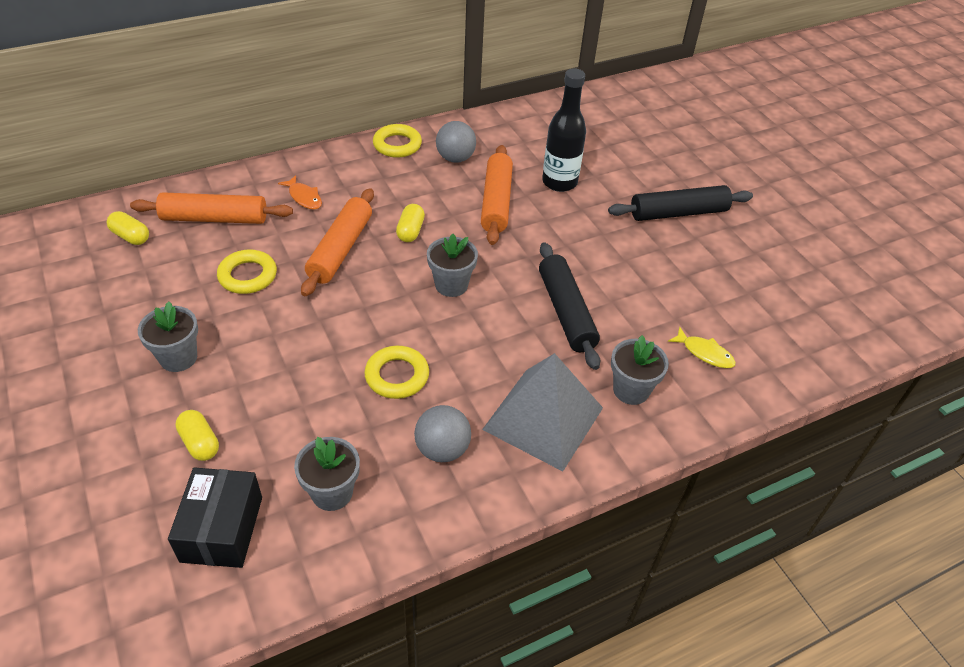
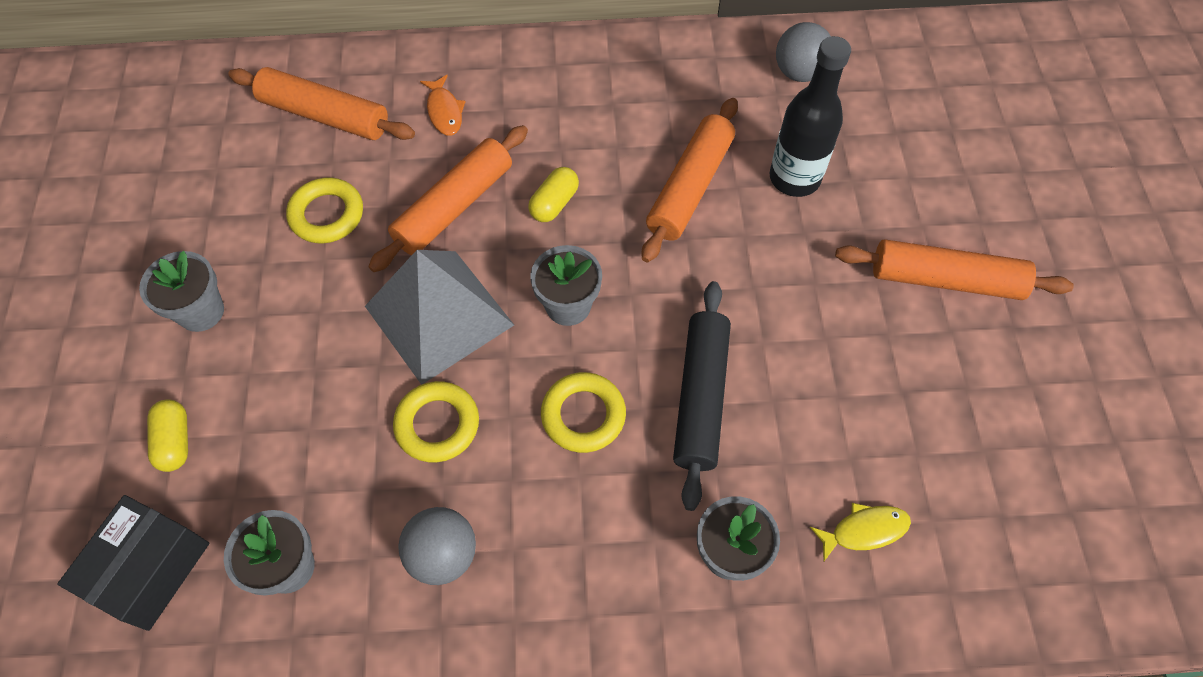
camera: 25 degrees right, 15 degrees up
yellow capsule [106,211,149,245] -> none
yellow ring [373,124,422,158] -> yellow ring moved to [541,372,626,453]
grey ball [436,121,476,163] -> grey ball moved to [776,22,831,82]
grey pyramid [482,353,603,471] -> grey pyramid moved to [365,250,514,385]
black rolling pin [608,185,753,221] -> orange rolling pin [835,239,1074,300]
yellow fish [668,327,736,368] -> yellow fish turned 75 degrees counterclockwise [810,503,911,561]

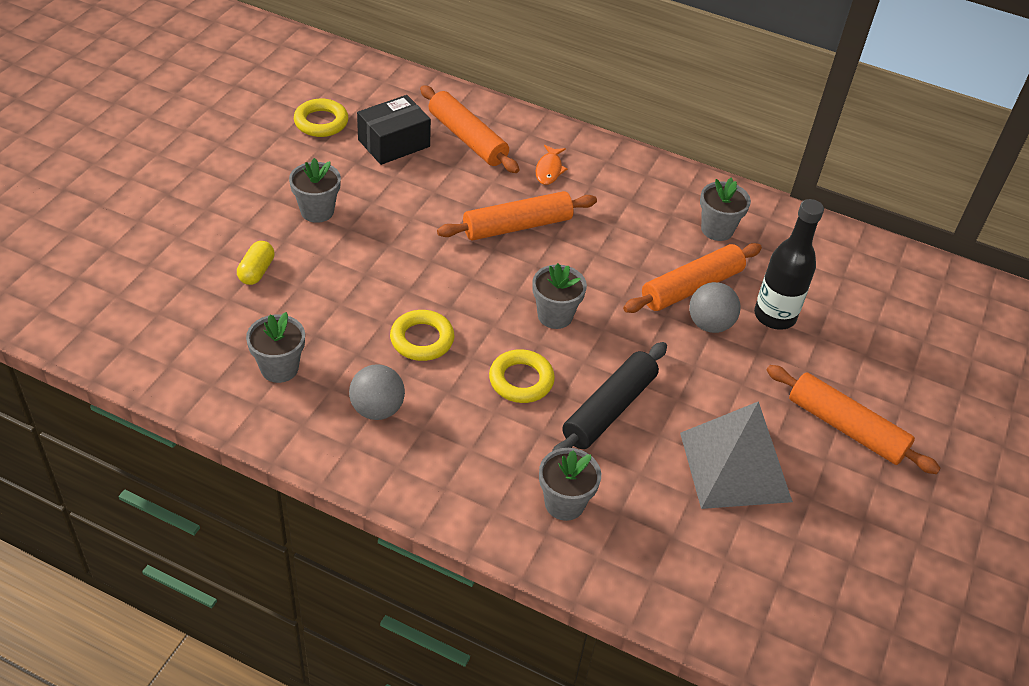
camera: 25 degrees right, 15 degrees down
black box [57,495,209,631] -> black box moved to [357,95,431,165]
yellow ring [286,178,363,243] -> yellow ring moved to [294,98,348,137]
grey pyramid [365,250,514,385] -> grey pyramid moved to [680,401,793,509]
yellow capsule [528,167,579,222] -> none
grey ball [776,22,831,82] -> grey ball moved to [689,282,740,333]
yellow fish [810,503,911,561] -> none
none -> grey flower pot [700,177,751,241]

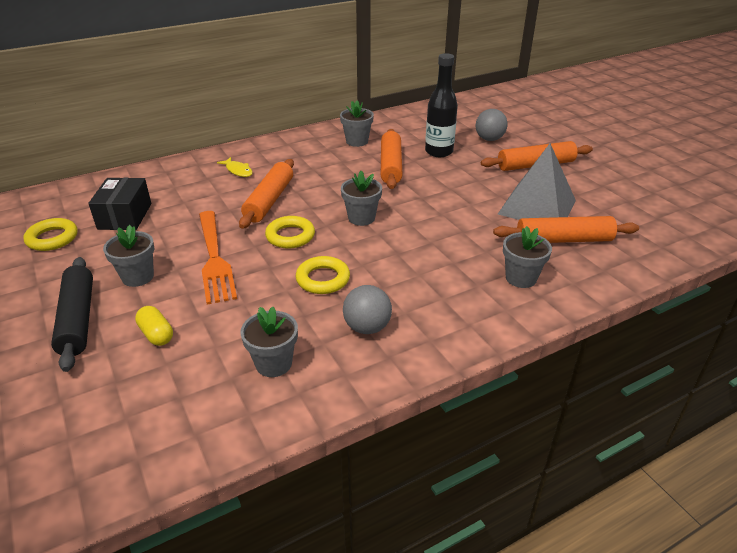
camera: 50 degrees left, 10 degrees down
orange rolling pin [420,85,519,173] -> orange rolling pin moved to [493,216,639,243]
yellow ring [489,349,555,403] -> yellow ring moved to [265,216,315,248]
orange fish [536,145,567,185] -> yellow fish [217,157,253,177]
black rolling pin [552,342,667,451] -> black rolling pin moved to [51,257,93,372]
grey ball [689,282,740,333] -> grey ball moved to [476,109,508,141]
none -> orange fork [199,211,237,304]

